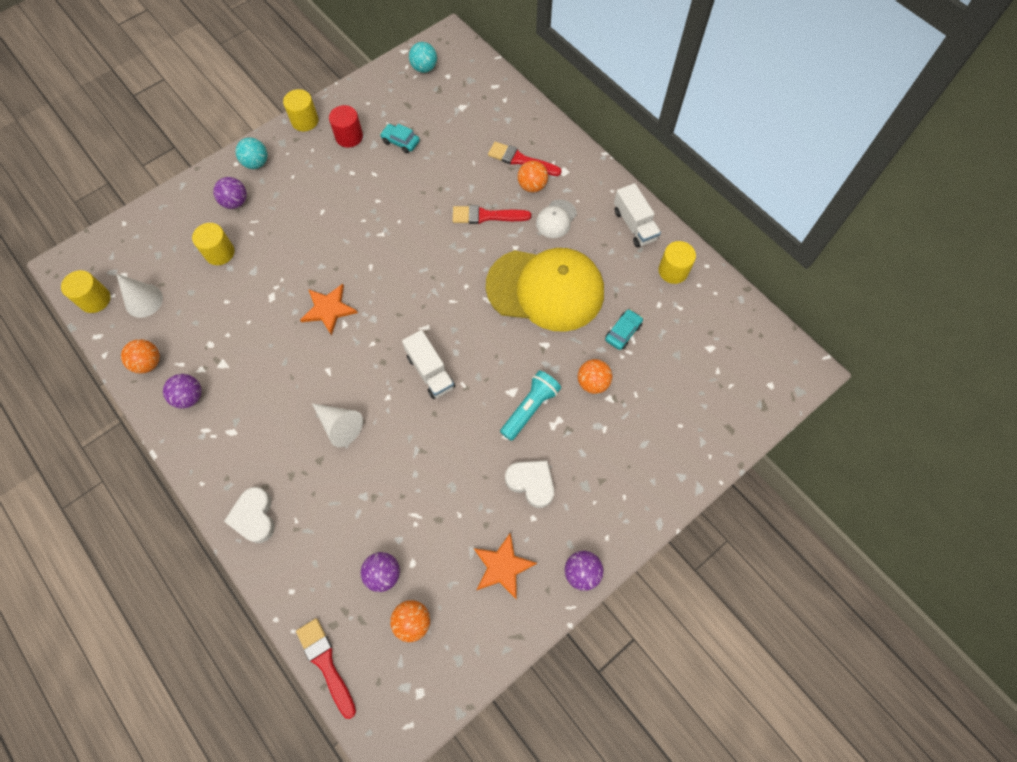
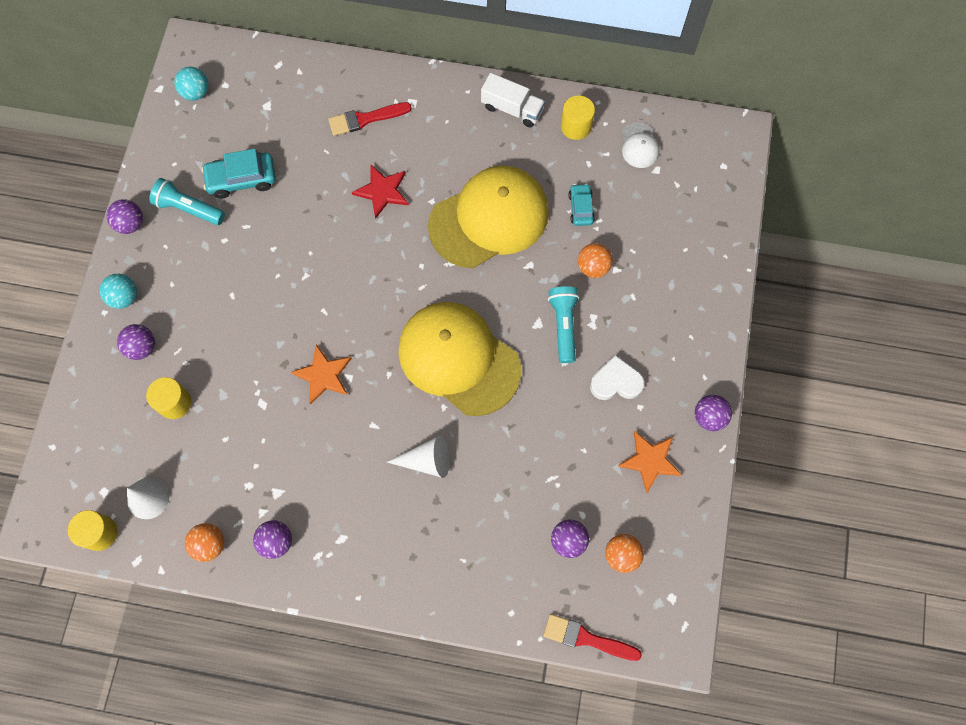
camera: 40 degrees left, 5 degrees up
white heart [224,487,275,543] -> none
yellow cylinder [283,89,319,131] -> purple ball [106,199,143,234]
red cylinder [329,105,363,148] -> turquoise flashlight [149,178,225,225]
turquoise car [380,124,420,153] -> turquoise car [201,149,276,199], size x1.62
white truck [402,330,455,399] -> yellow cap [398,302,521,416]
red brush [453,205,531,224] -> red star [352,165,409,219]
orange ball [518,161,548,193] -> none
white cap [536,199,577,238] -> white cap moved to [622,122,660,168]

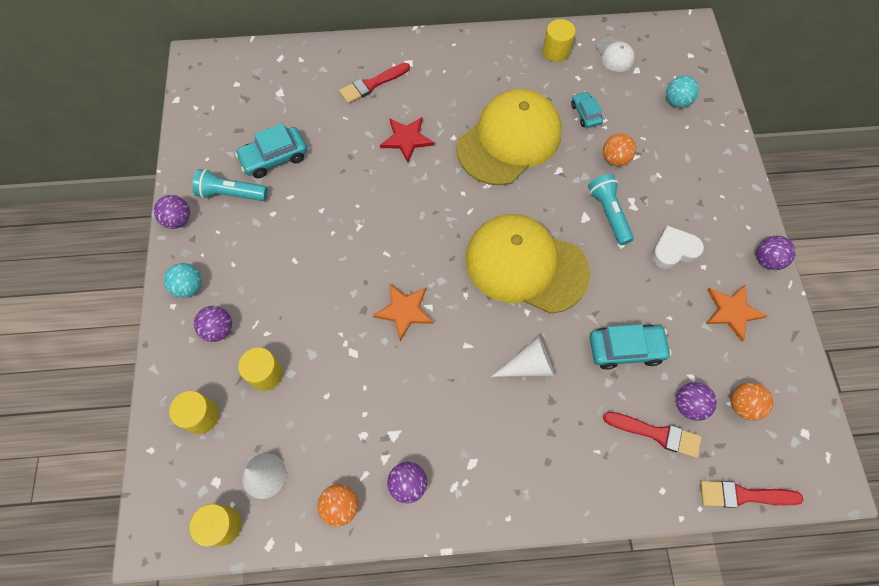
camera: 15 degrees left, 5 degrees down
turquoise ball [174,67,208,101] -> turquoise ball moved to [666,75,699,108]
white truck [481,73,545,128] -> none
none -> yellow cylinder [169,391,219,434]
none -> turquoise car [589,324,672,370]
none -> red brush [603,412,701,458]

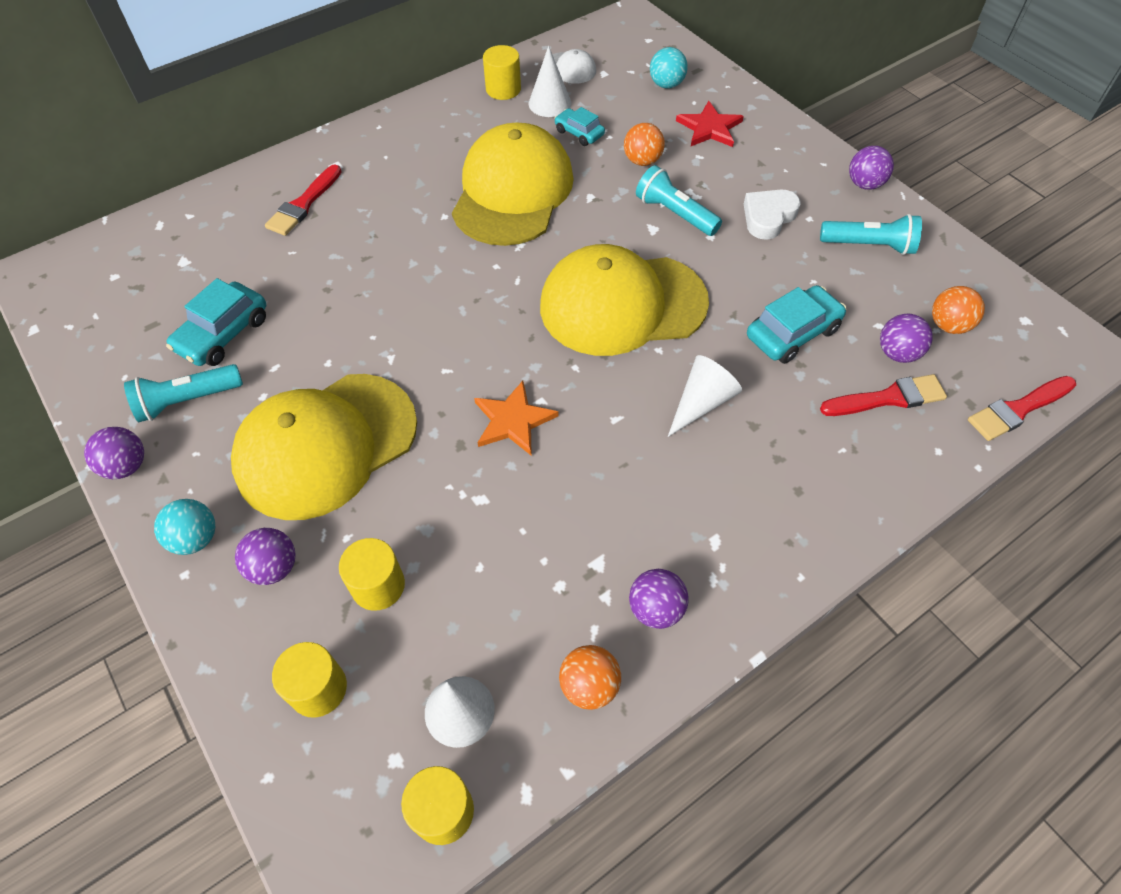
camera: 30 degrees left, 10 degrees down
red star [380,117,434,162] -> red star moved to [676,101,744,147]
orange star [706,284,767,342] -> turquoise flashlight [820,214,922,255]
none -> yellow cap [231,374,417,520]
none -> white cone [529,46,571,117]

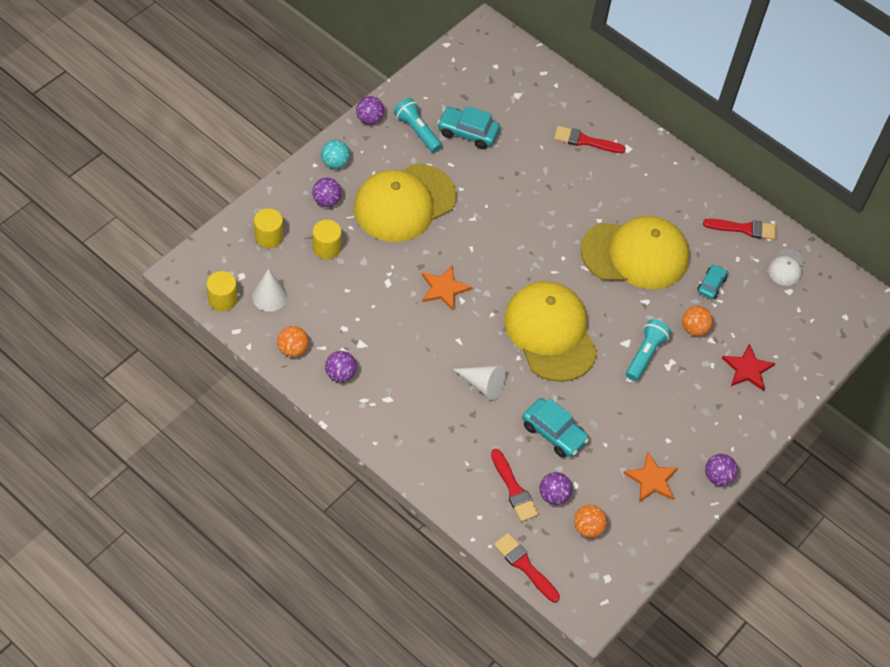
camera: 70 degrees right, 0 degrees up
yellow cap [231,374,417,520] -> yellow cap turned 75 degrees counterclockwise [354,164,457,242]
yellow cylinder [483,45,521,100] -> red brush [703,219,777,240]
white cone [529,46,571,117] -> none
turquoise ball [650,47,688,89] -> none
white heart [744,190,801,240] -> none
turquoise flashlight [820,214,922,255] -> orange star [623,452,679,502]

